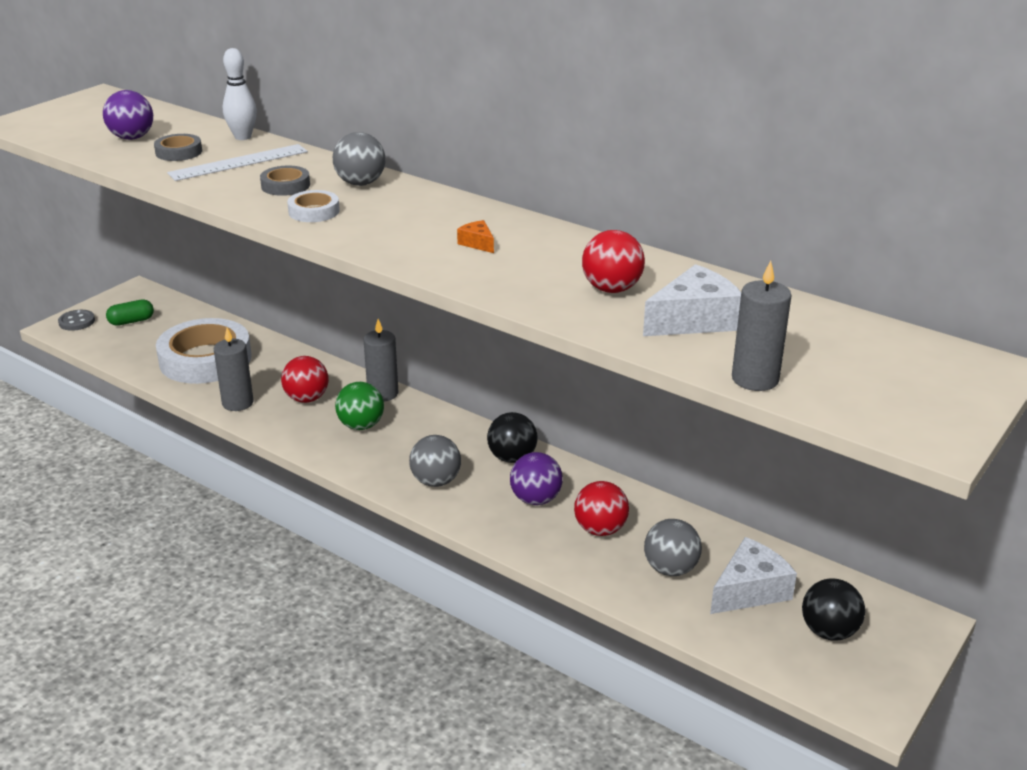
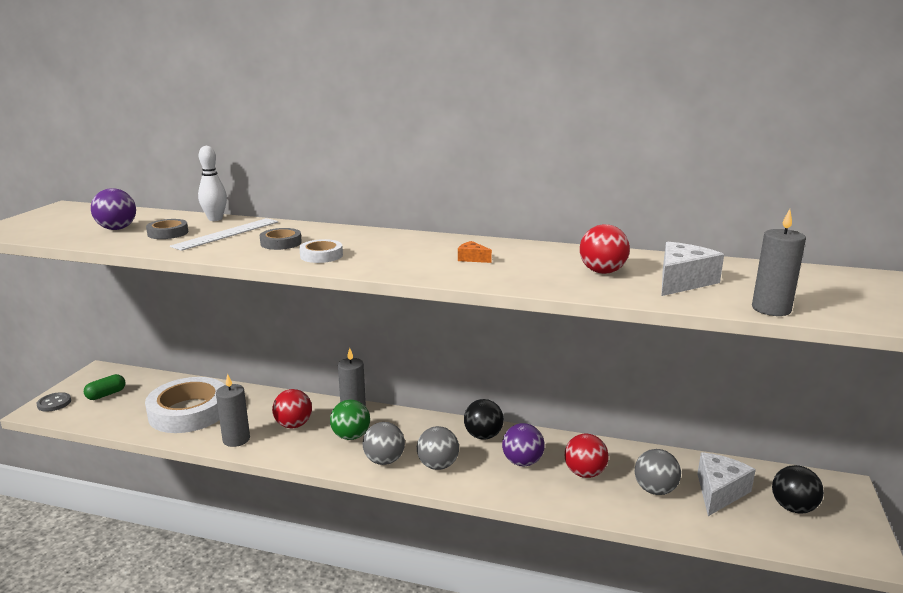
camera: 20 degrees left, 10 degrees down
grey ball [333,132,385,186] -> grey ball moved to [363,422,405,465]

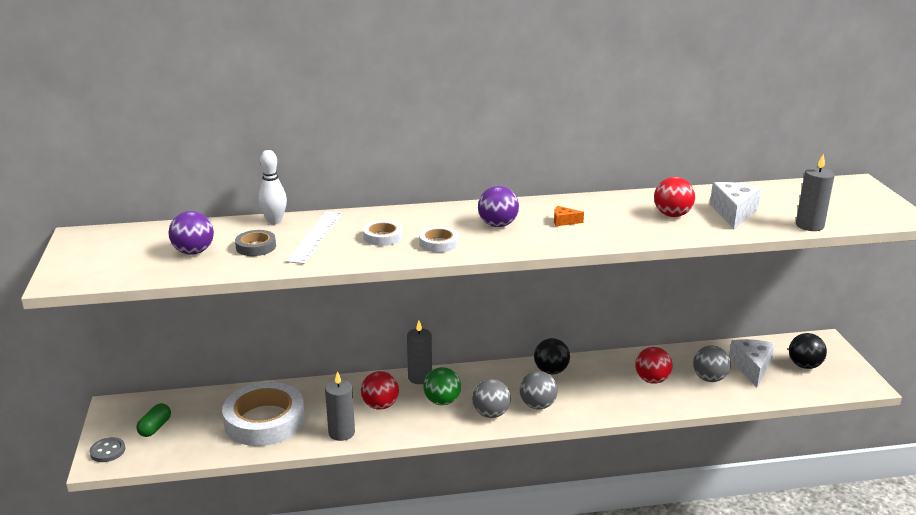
camera: 25 degrees left, 5 degrees up
grey tape [260,228,302,250] -> white tape [363,220,402,246]
purple ball [502,423,545,466] -> purple ball moved to [478,186,519,227]

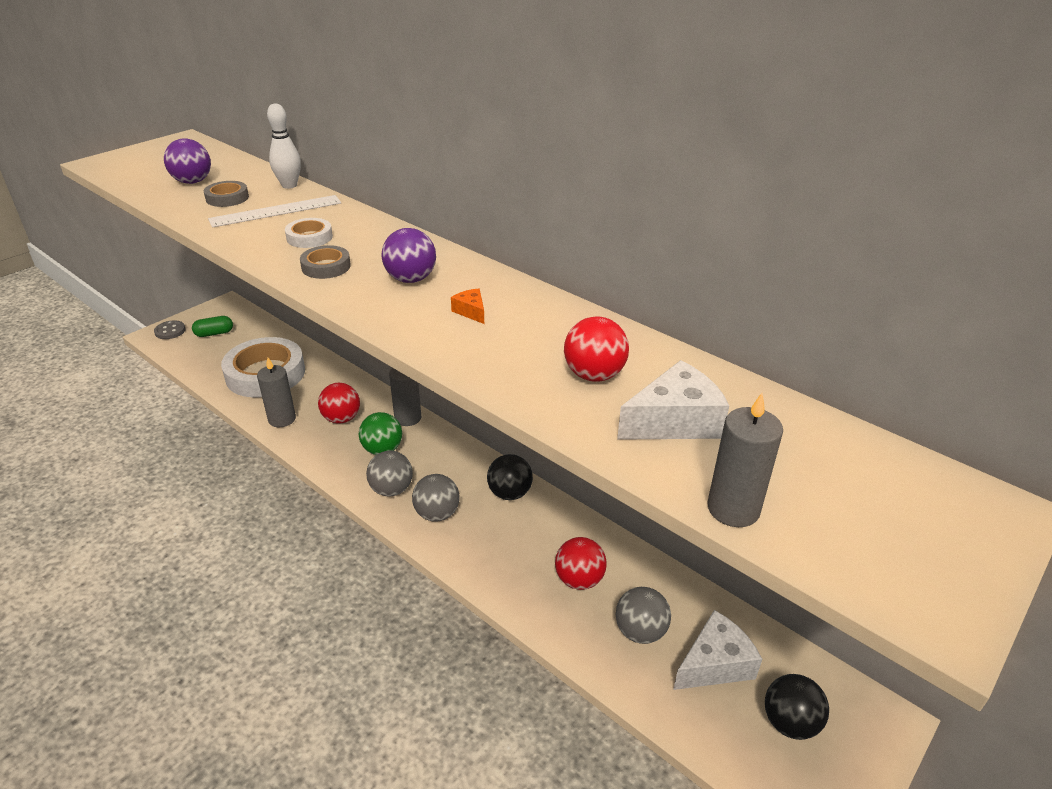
camera: 50 degrees right, 10 degrees up
white tape [419,226,459,252] -> grey tape [300,245,351,279]

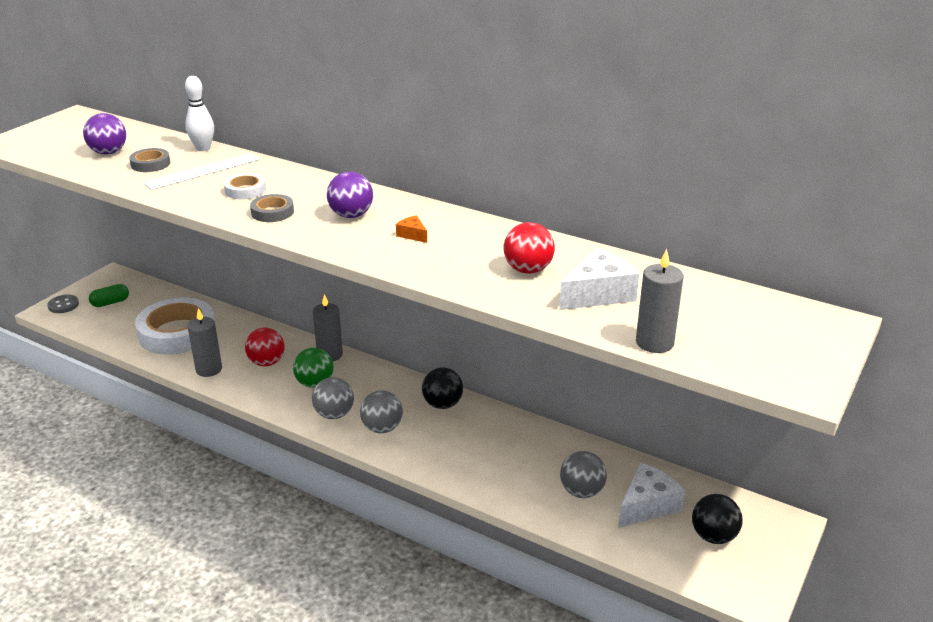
camera: 10 degrees left, 5 degrees down
red ball [555,537,607,590] -> none

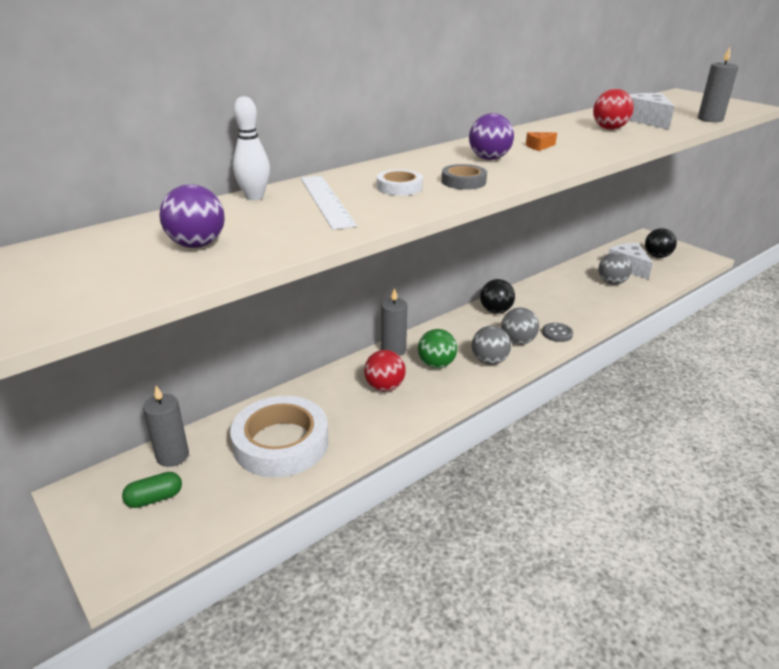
camera: 70 degrees left, 0 degrees up
grey button [47,295,79,313] -> grey button moved to [542,323,573,342]
green capsule [89,284,129,307] -> green capsule turned 75 degrees clockwise [122,472,182,508]
grey tape [129,148,170,172] -> none
grey candle [187,308,222,377] -> grey candle moved to [143,386,189,467]

